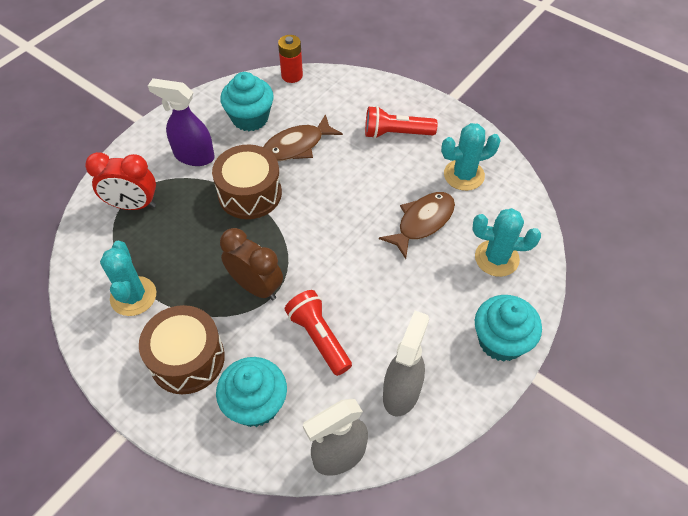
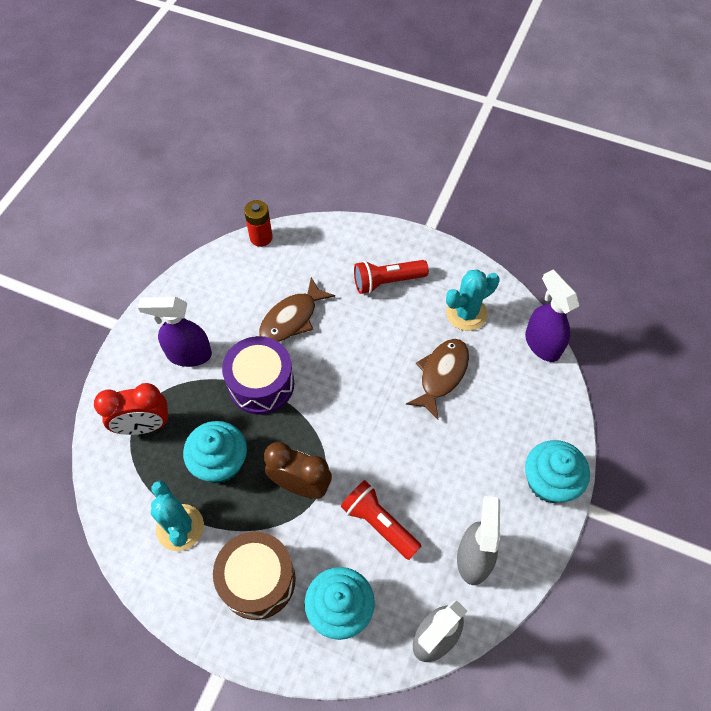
camera: 15 degrees left, 5 degrees up
brown drum [212,145,282,219] -> purple drum [222,336,294,415]
turquoise cupcake [220,72,274,131] -> turquoise cupcake moved to [183,421,247,483]
turquoise cactus [472,208,541,277] -> none
none -> purple spray bottle [525,270,579,362]

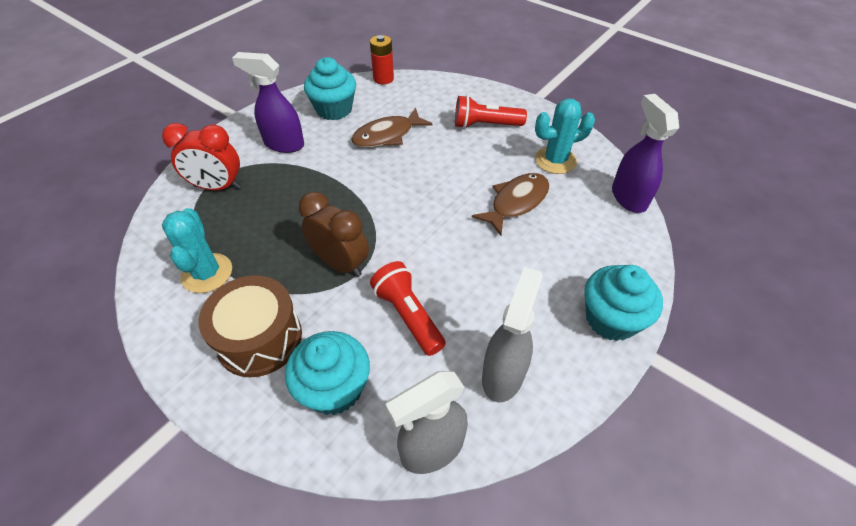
camera: 15 degrees right, 10 degrees down
turquoise cupcake [183,421,247,483] -> turquoise cupcake moved to [304,57,356,120]
purple drum [222,336,294,415] -> none

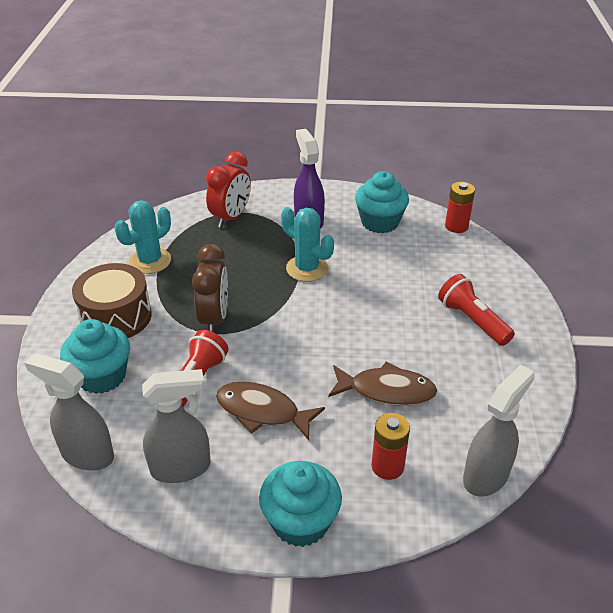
camera: 55 degrees right, 10 degrees down
red clock [162,123,241,190] -> red clock turned 120 degrees counterclockwise [206,151,251,228]
brown fish [351,108,433,148] -> brown fish moved to [216,382,325,440]
turquoise cactus [535,99,595,174] -> turquoise cactus moved to [281,207,334,282]
purple spray bottle [612,94,679,213] -> grey spray bottle [463,364,535,497]
none -> red battery [372,413,410,480]

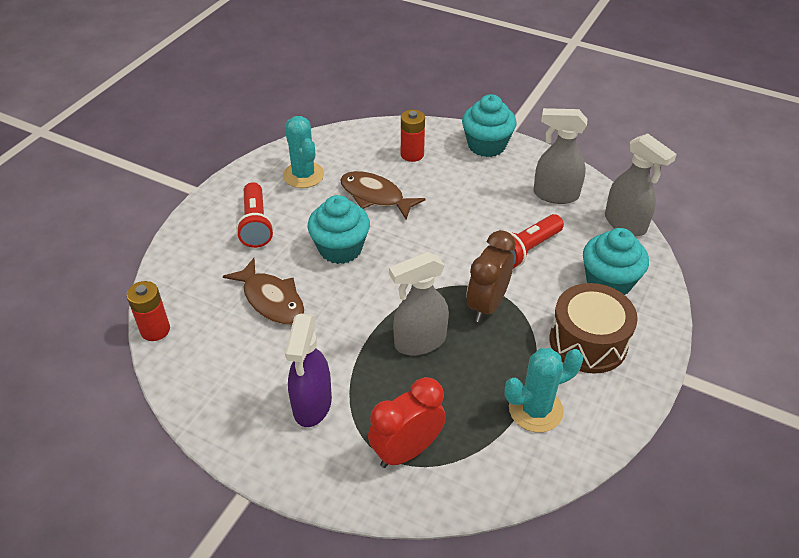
camera: 155 degrees left, 5 degrees up
brown fish [216,382,325,440] -> brown fish moved to [223,258,304,324]
turquoise cactus [281,207,334,282] -> turquoise cactus moved to [283,116,324,188]
turquoise cupcake [355,171,409,233] -> turquoise cupcake moved to [308,195,370,264]
grey spray bottle [463,364,535,497] -> grey spray bottle moved to [389,252,449,355]

